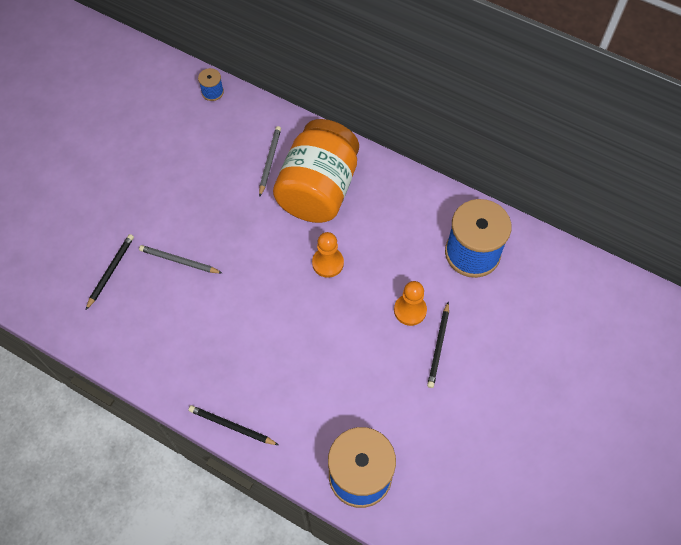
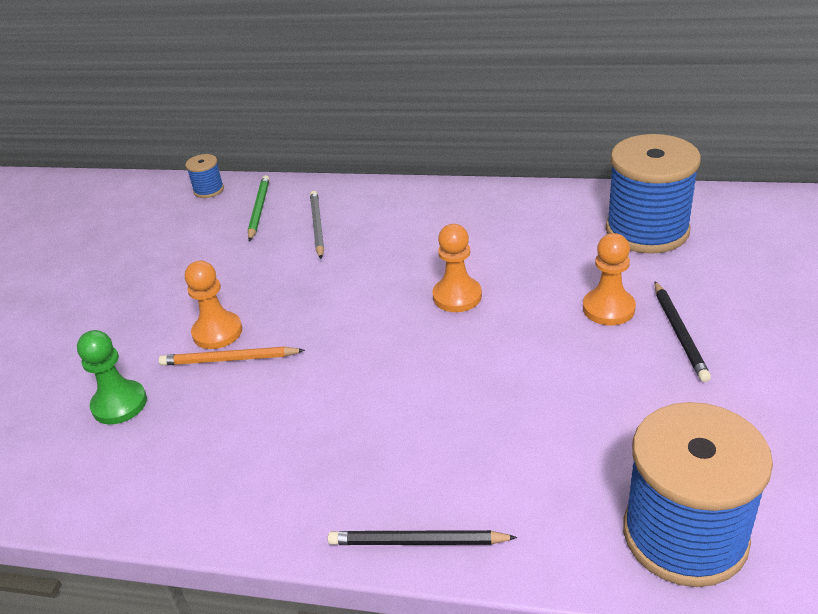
camera: 15 degrees left, 25 degrees down
black pencil [86,234,134,310] -> green pawn [77,330,147,424]
grey pencil [139,245,222,273] -> orange pencil [159,347,305,365]
orange jar [273,119,359,223] -> none
none -> orange pawn [185,261,242,349]
none -> green pencil [248,175,270,241]

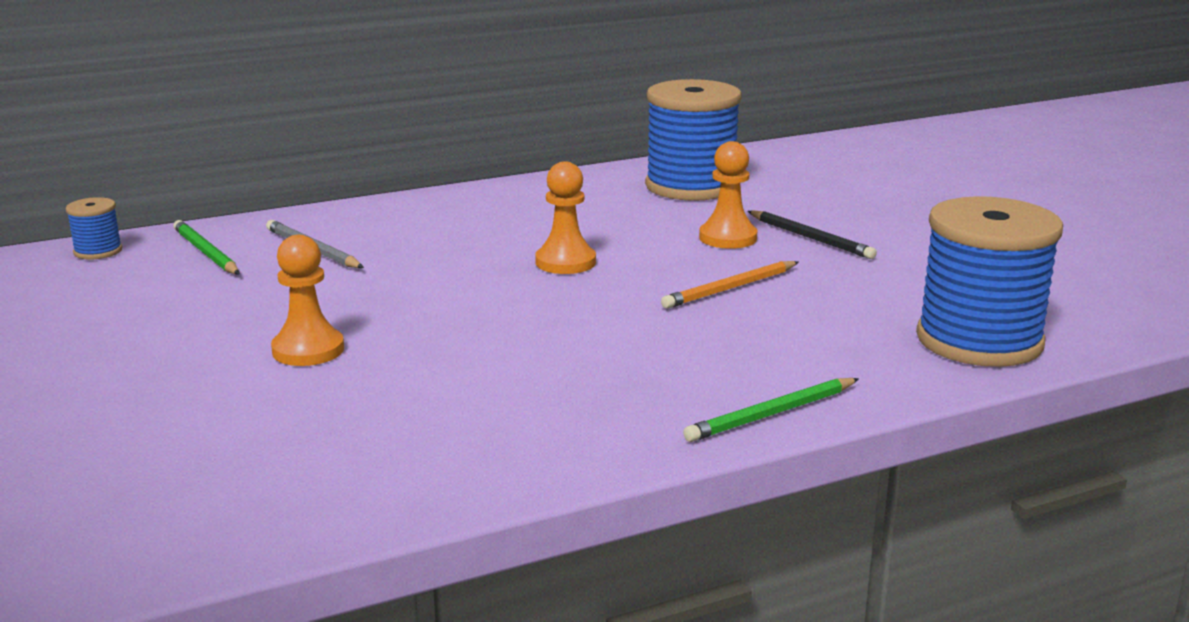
camera: 40 degrees left, 15 degrees down
green pawn [77,330,147,424] -> none
orange pencil [159,347,305,365] -> orange pencil moved to [661,261,799,309]
black pencil [328,530,517,545] -> green pencil [683,378,859,442]

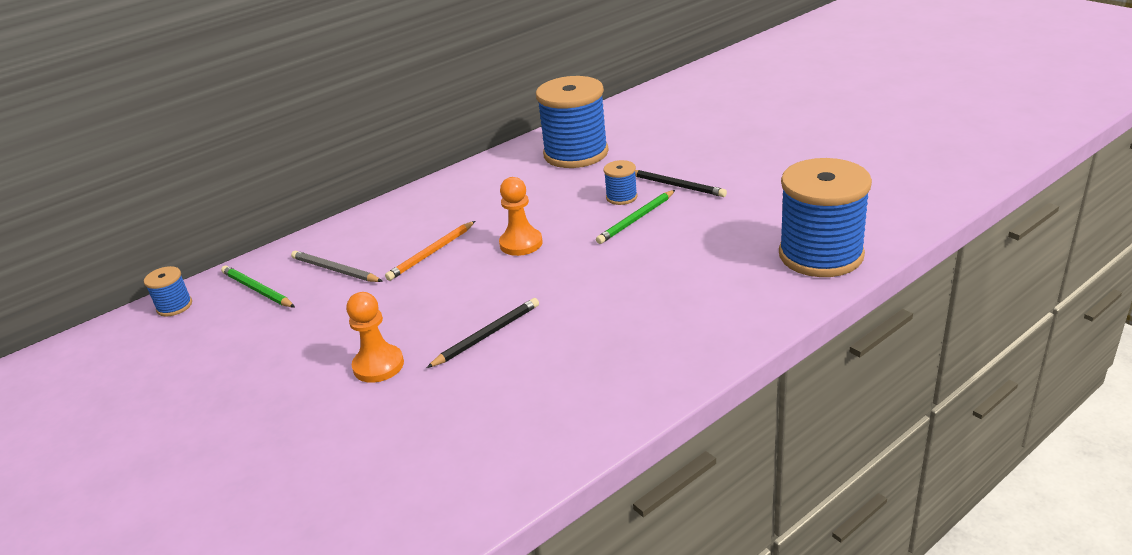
camera: 10 degrees left, 10 degrees up
orange pencil [661,261,799,309] -> orange pencil moved to [385,221,475,281]
green pencil [683,378,859,442] -> green pencil moved to [596,190,675,244]
orange pawn [699,141,758,249] -> blue spool [604,160,638,205]
none -> black pencil [427,298,539,368]

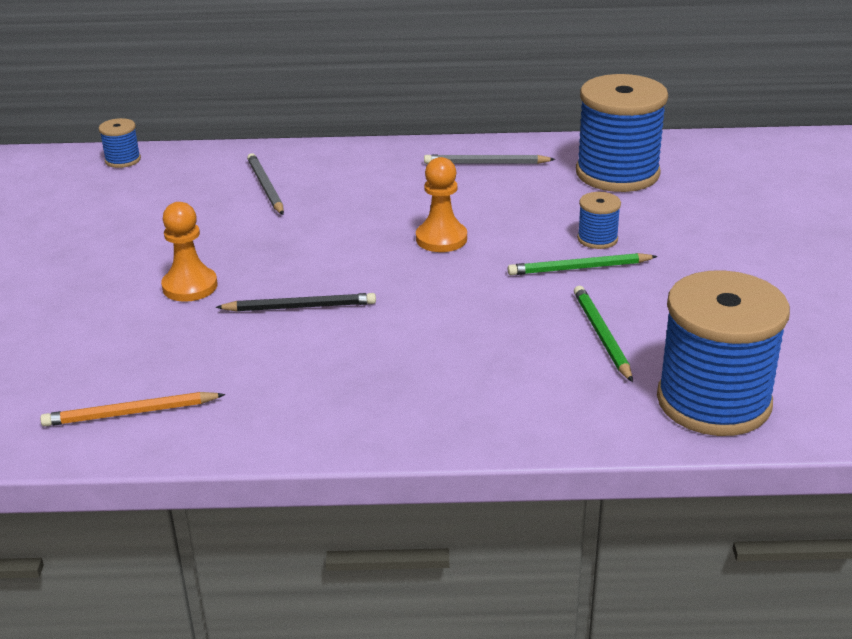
camera: 35 degrees right, 0 degrees up
green pencil [221,265,295,307] -> green pencil moved to [574,286,633,382]
orange pencil [385,221,475,281] -> orange pencil moved to [40,392,225,426]
black pencil [635,170,727,197] -> none
none -> grey pencil [424,155,555,164]

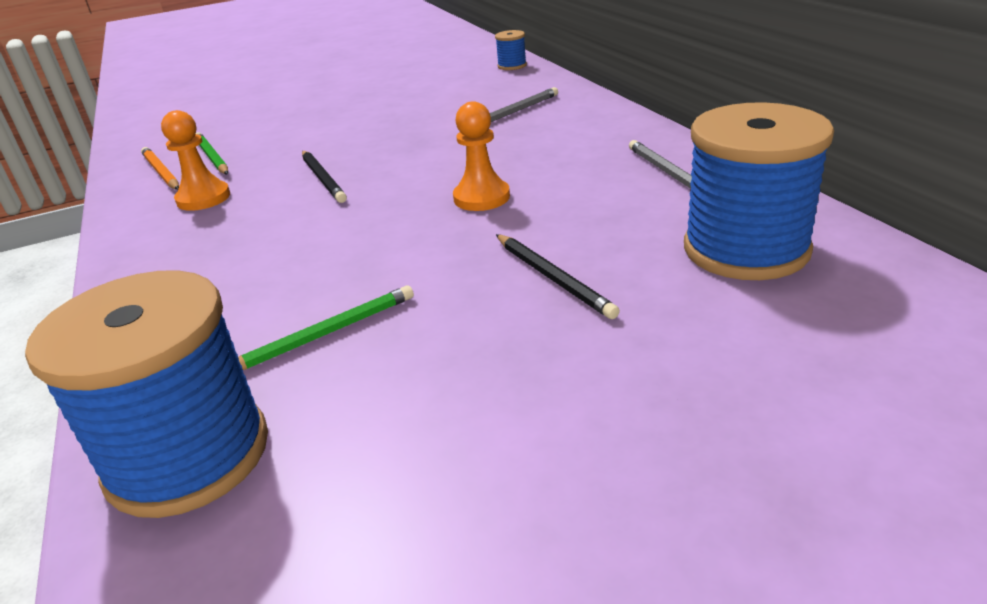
camera: 70 degrees right, 0 degrees up
orange pawn [161,202,218,302] -> orange pawn moved to [161,110,230,211]
green pencil [508,253,658,275] -> green pencil moved to [196,132,228,174]
blue spool [577,192,621,249] -> black pencil [496,234,620,319]

